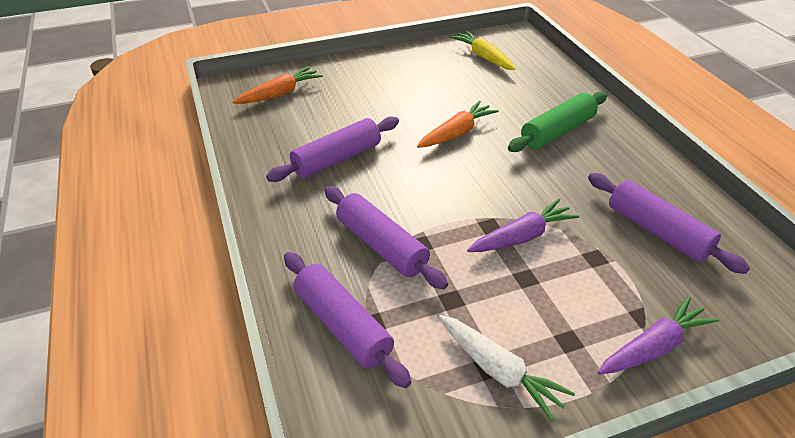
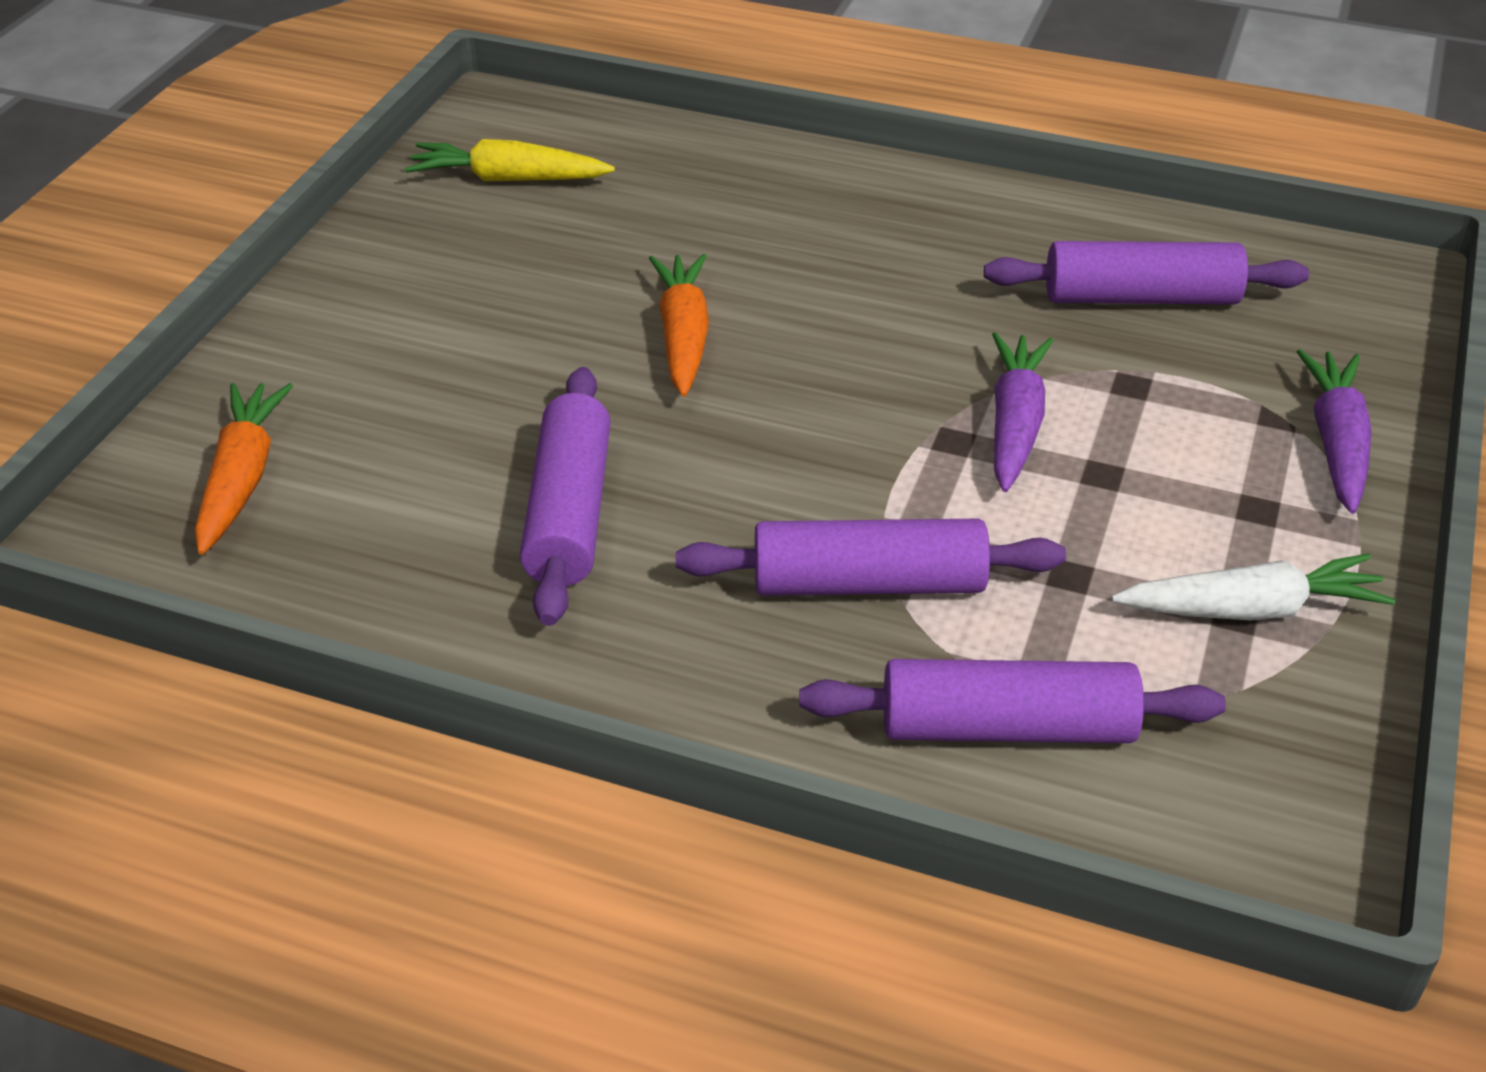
camera: 50 degrees left, 0 degrees up
green rolling pin [508,91,607,152] -> none

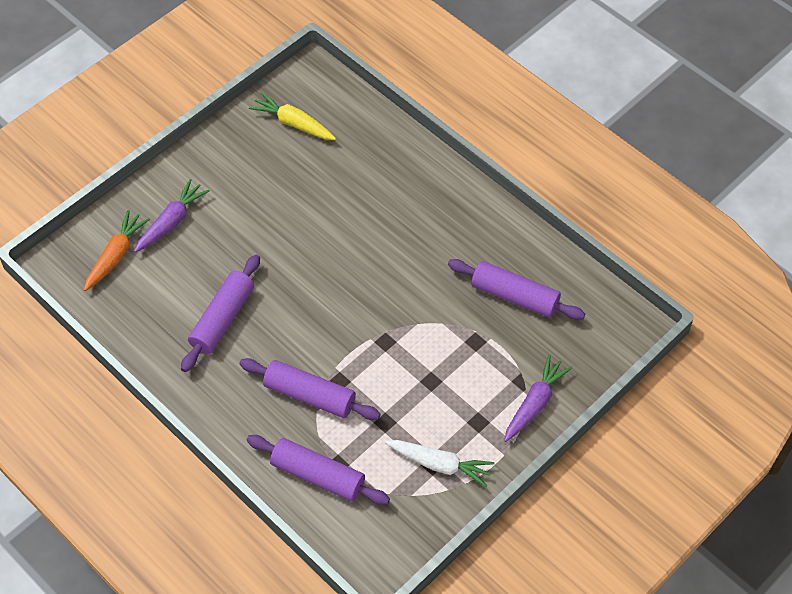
camera: 25 degrees right, 15 degrees up
orange carrot [649,254,709,397] -> none
purple carrot [992,332,1054,492] -> purple carrot moved to [134,179,210,253]

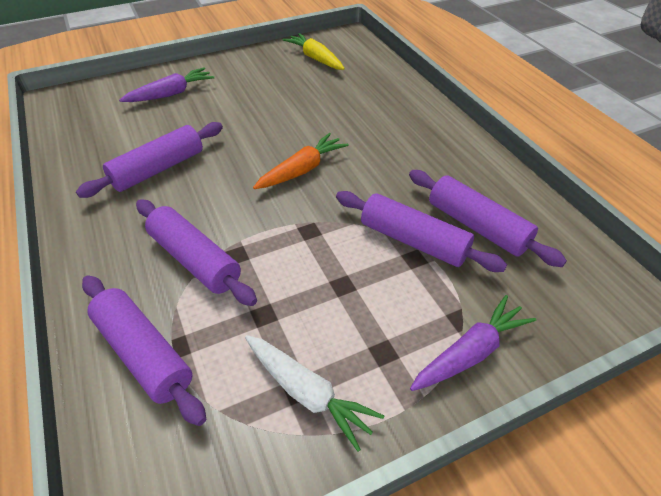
camera: 20 degrees right, 10 degrees down
orange carrot [84,210,150,291] -> orange carrot moved to [253,133,349,189]
none -> purple rolling pin [336,191,507,272]

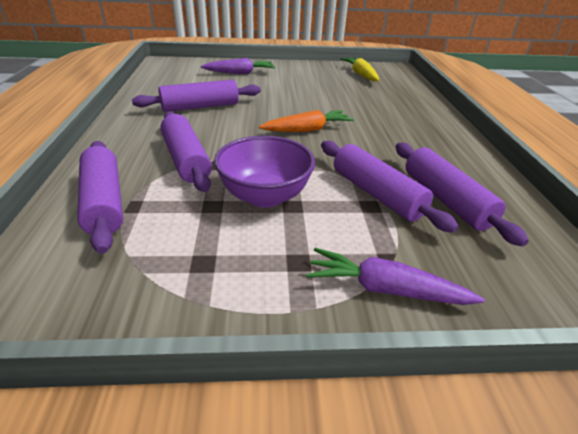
camera: 20 degrees right, 10 degrees down
white carrot [245,335,384,452] -> none
purple carrot [410,295,536,391] -> purple carrot turned 150 degrees counterclockwise [306,248,485,305]
none -> purple bowl [214,136,315,208]

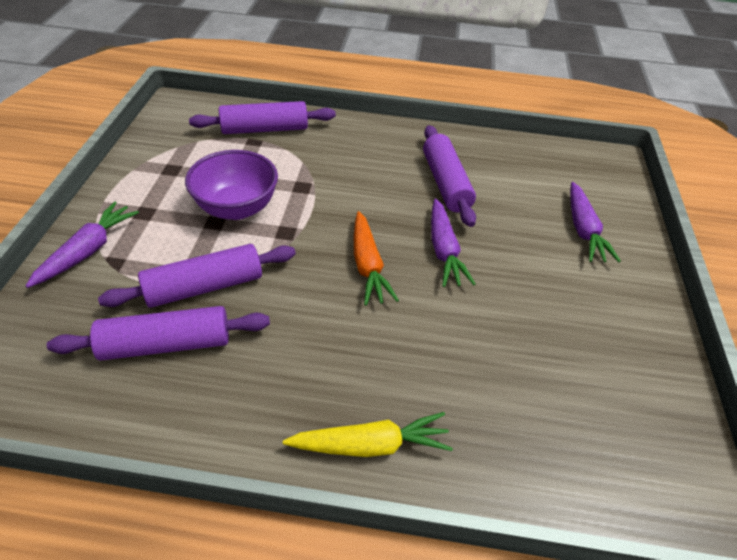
camera: 100 degrees right, 10 degrees up
purple rolling pin [160,112,212,192] -> none
yellow carrot [340,57,379,81] -> yellow carrot moved to [283,412,453,457]
none -> purple carrot [431,199,476,287]

